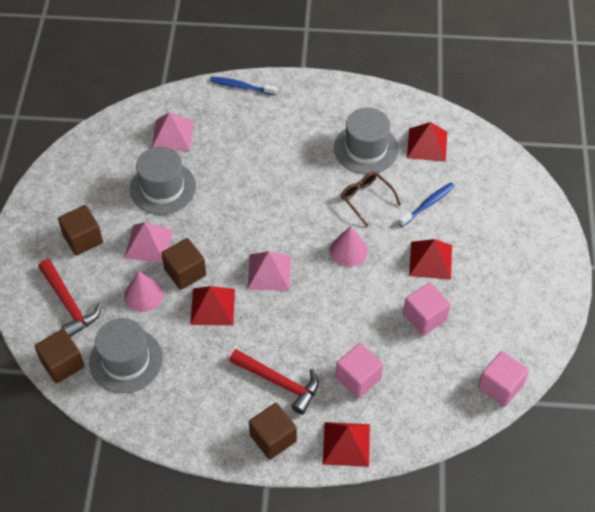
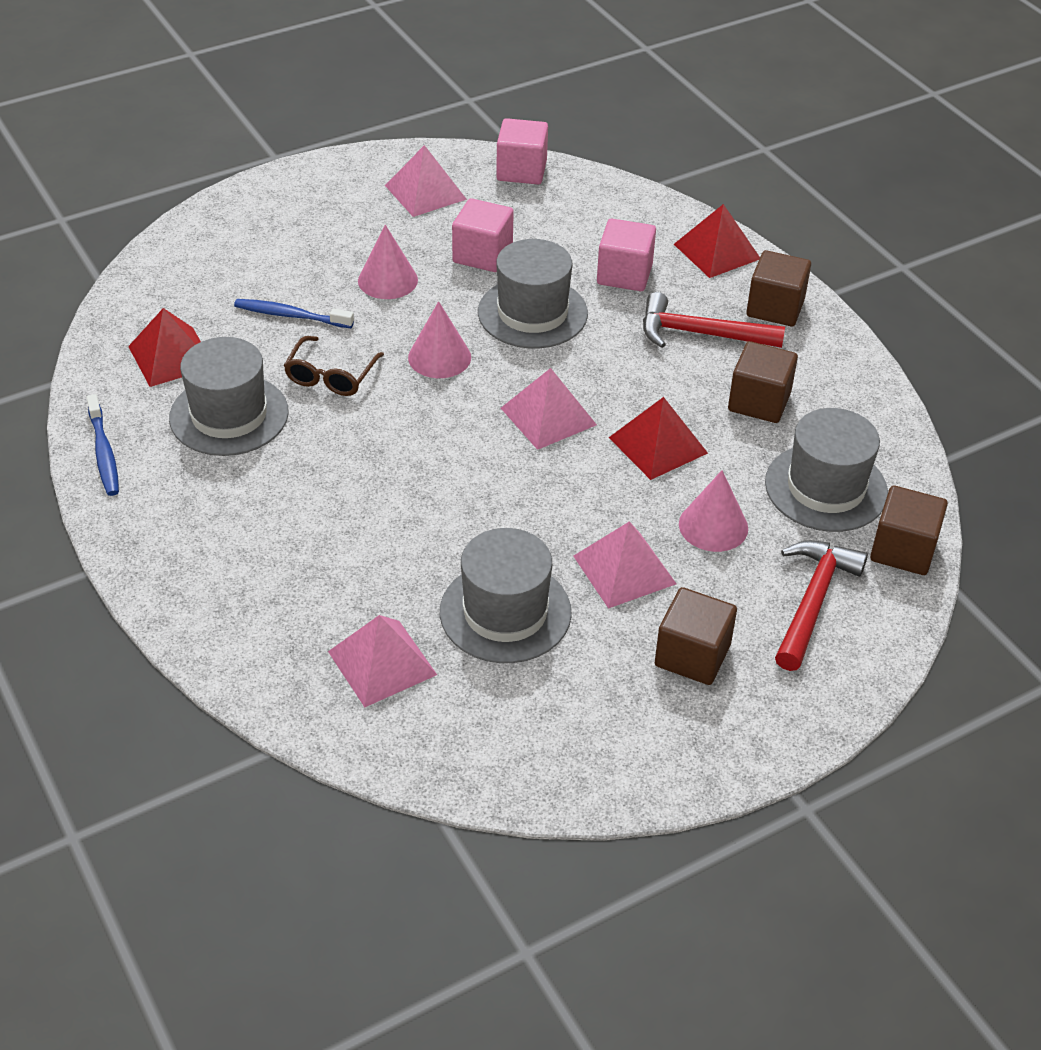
camera: 125 degrees left, 10 degrees down
brown cube [161,238,206,290] -> brown cube moved to [728,341,798,423]
blue toothbrush [210,77,277,96] -> blue toothbrush moved to [86,394,119,496]
red hammer [229,349,319,415] -> red hammer turned 75 degrees counterclockwise [643,292,785,348]
red pyramid [409,239,452,280] -> pink cone [358,225,418,299]
none -> pink pyramid [385,145,467,217]
none -> grey hat [478,239,588,348]

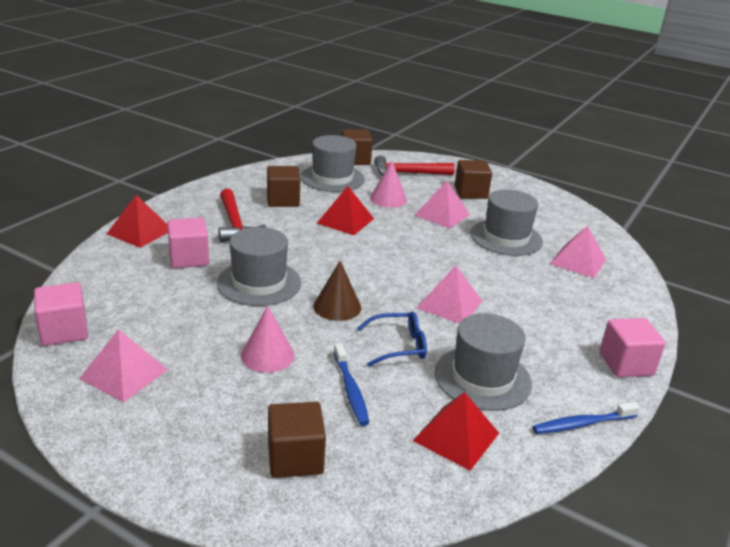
camera: 120 degrees left, 15 degrees down
blue toothbrush [86,394,119,496] -> blue toothbrush turned 150 degrees counterclockwise [533,402,640,434]
brown glasses [284,336,384,396] -> blue glasses [357,311,427,367]
pink cone [408,301,471,378] -> brown cone [313,261,361,321]
pink cube [452,198,514,272] -> pink cube moved to [599,318,666,377]
pink pyramid [501,368,597,450] -> pink pyramid moved to [417,265,482,323]
brown cube [746,250,811,326] -> brown cube moved to [268,402,326,478]

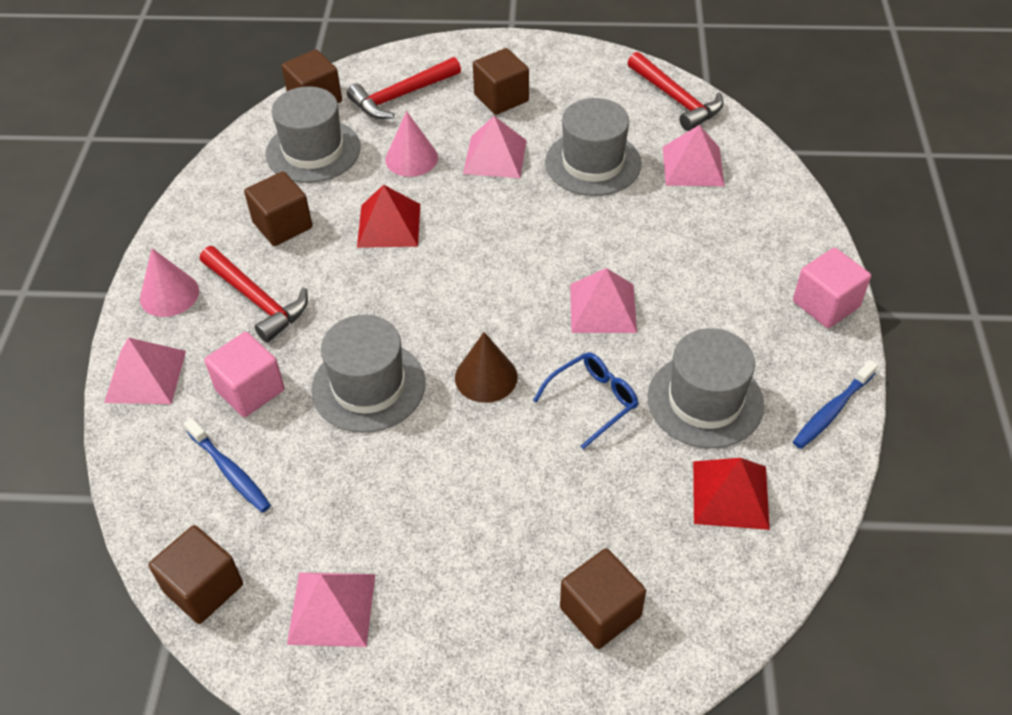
camera: 25 degrees left, 20 degrees up
pink cube [34,282,88,346] -> brown cube [149,525,243,624]
red pyramid [107,195,168,248] -> pink pyramid [104,337,186,404]
pink cone [241,306,294,373] -> pink cone moved to [140,248,199,317]
blue toothbrush [334,343,369,426] -> blue toothbrush moved to [184,418,271,512]
none -> red hammer [628,52,724,131]

